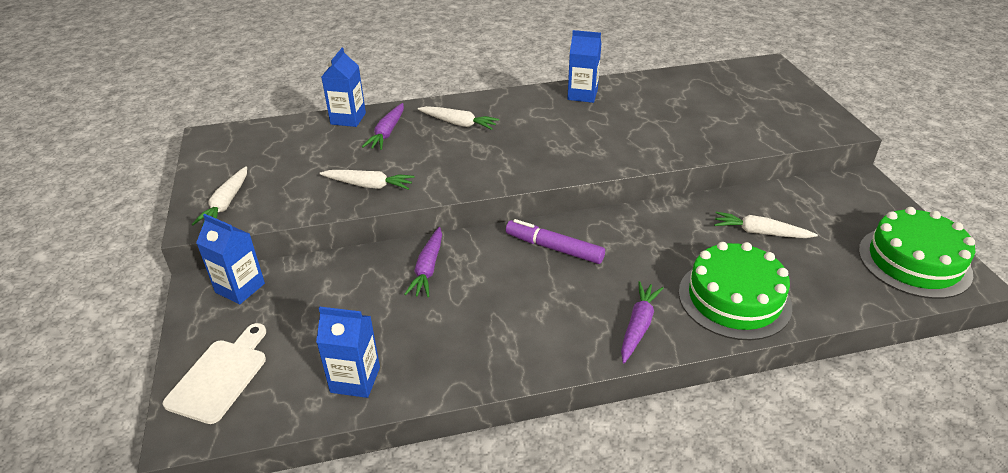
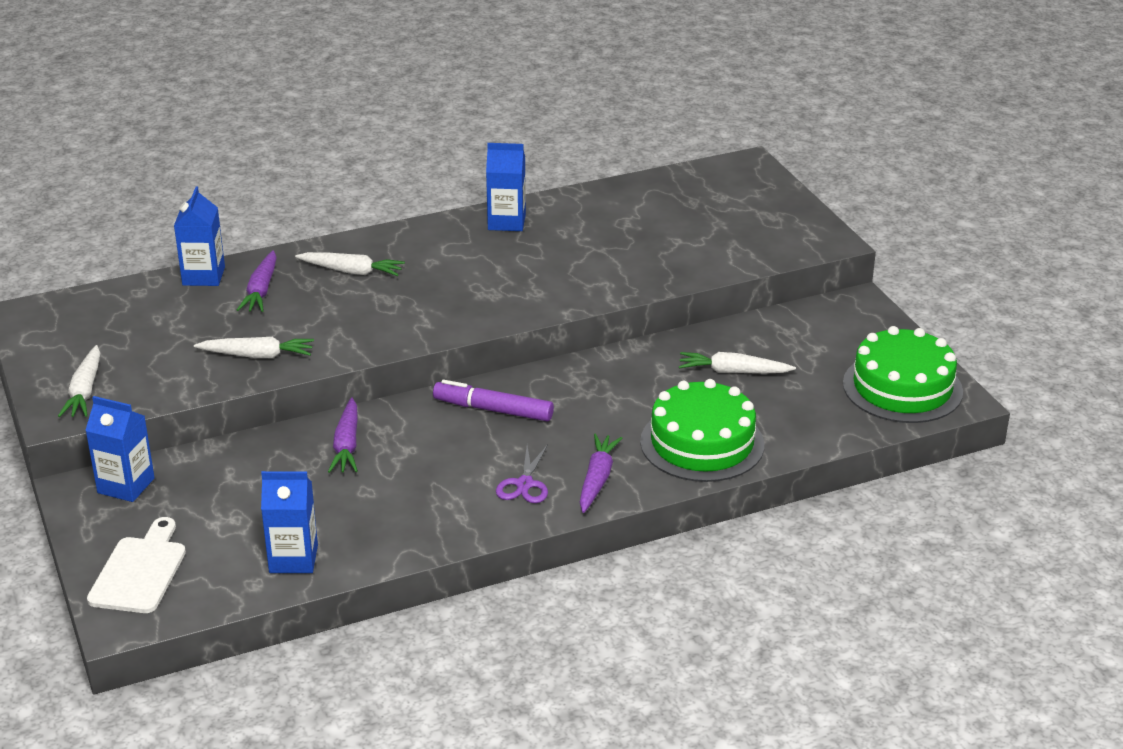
camera: 10 degrees left, 5 degrees down
none -> purple scissors [496,444,548,503]

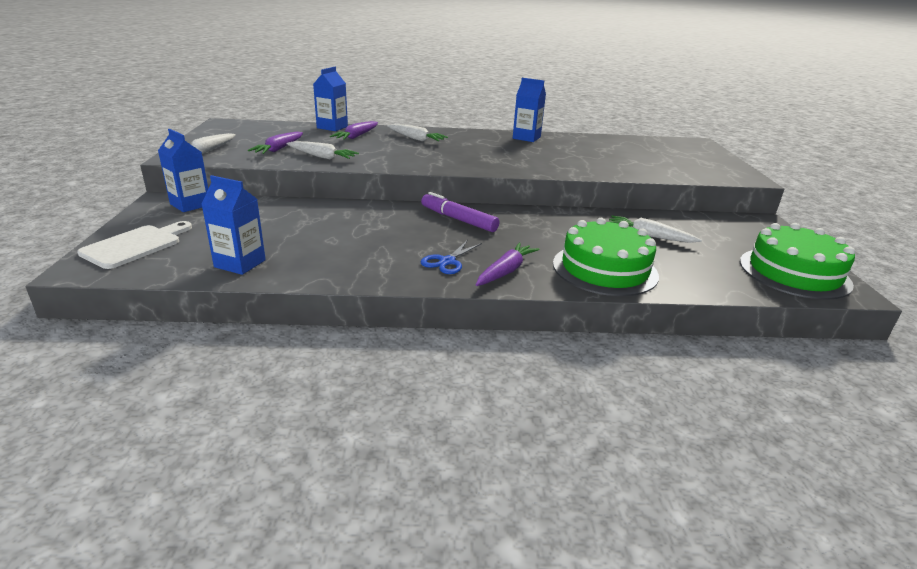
camera: 20 degrees right, 5 degrees down
purple carrot [328,397,358,473] -> purple carrot moved to [247,132,303,154]
purple scissors [496,444,548,503] -> blue scissors [421,240,482,274]

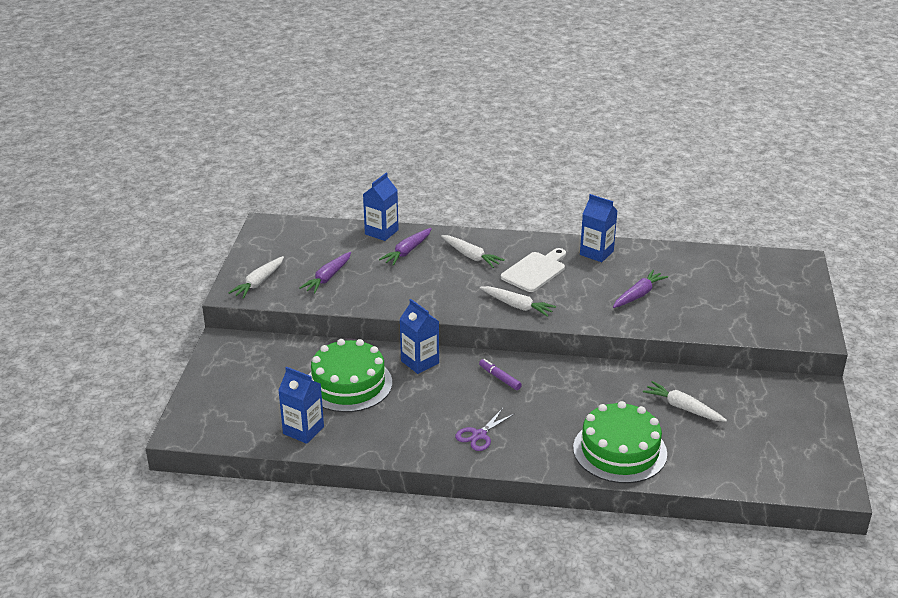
camera: 10 degrees right, 5 degrees up
white cutting board [77,221,192,269] -> white cutting board moved to [501,248,566,292]
blue carton [158,129,208,212] -> blue carton moved to [400,299,439,374]
white carrot [287,141,359,159] -> white carrot moved to [480,286,556,317]
purple marker [421,192,499,232] -> purple marker [479,359,522,390], size x0.61
blue scissors [421,240,482,274] -> purple scissors [455,408,514,451]
purple carrot [476,242,540,286] -> purple carrot moved to [613,270,668,308]
green cake [740,223,855,300] -> green cake moved to [309,339,392,412]

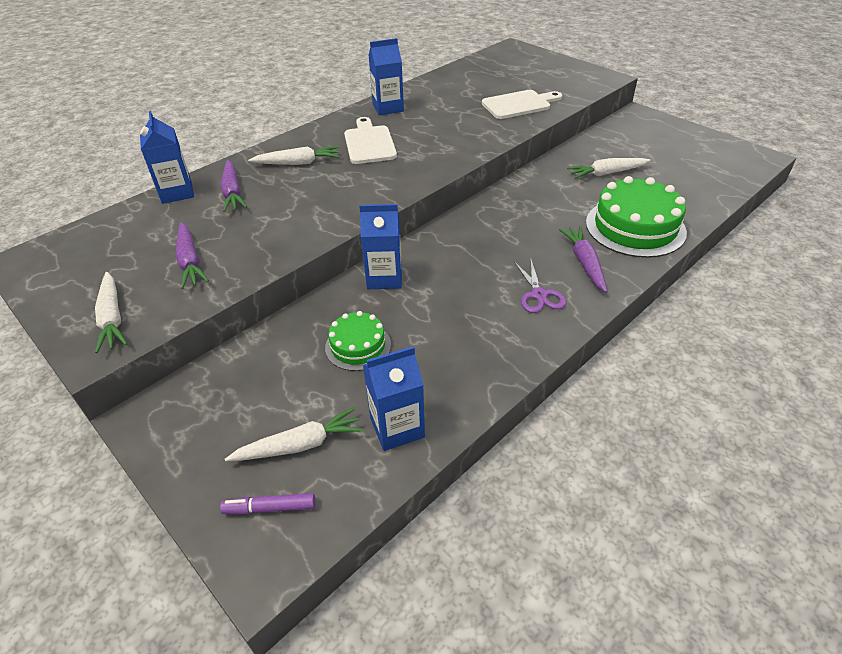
camera: 50 degrees left, 10 degrees up
green cake [309,339,392,412] -> green cake [325,311,391,371], size x0.56
purple marker [479,359,522,390] -> purple marker moved to [220,493,315,514]
white carrot [480,286,556,317] -> white carrot moved to [225,407,364,462]
purple carrot [613,270,668,308] -> purple carrot moved to [559,226,607,293]
none -> white cutting board [482,90,562,119]

